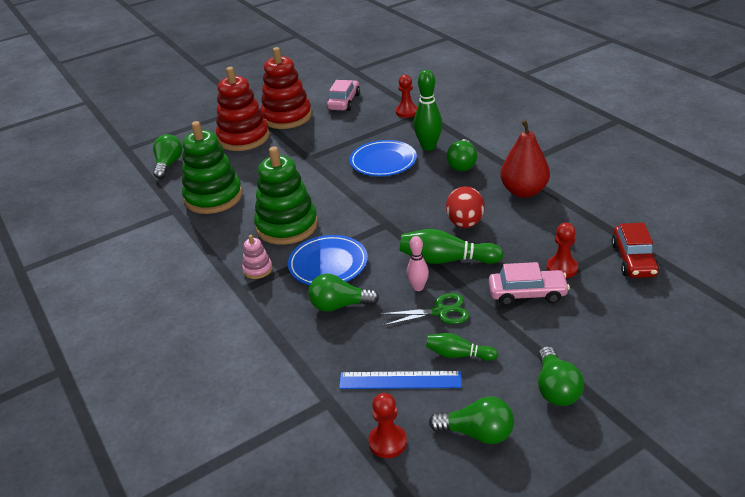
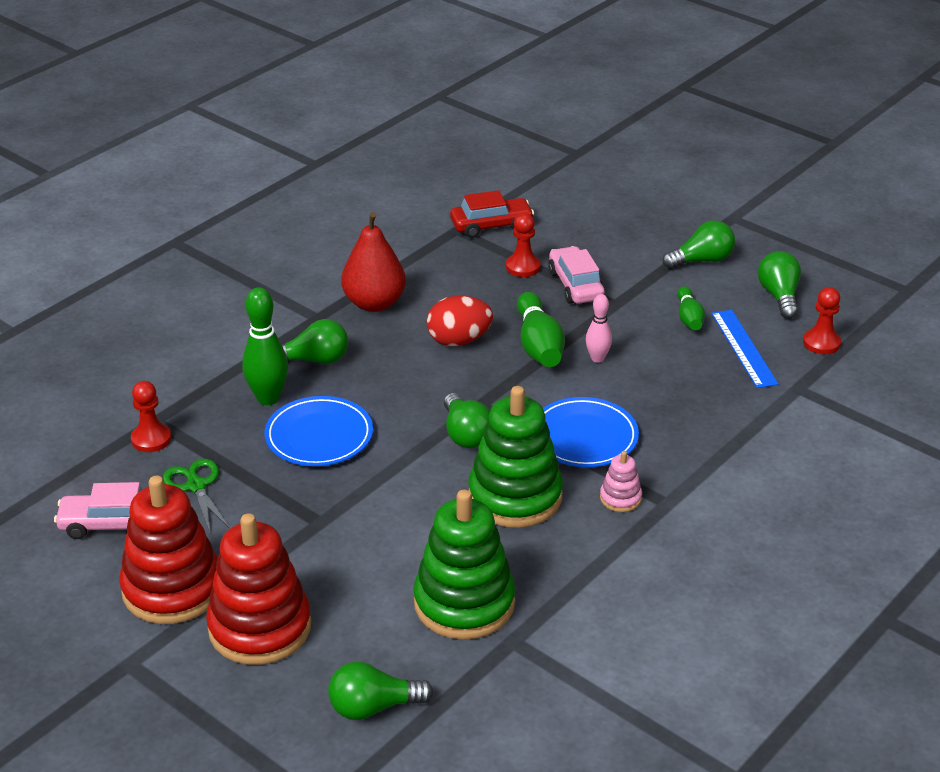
camera: 110 degrees left, 0 degrees up
green light bulb [308,274,379,312] -> green light bulb moved to [444,393,490,448]
green scissors [381,293,469,326] -> green scissors moved to [163,459,230,532]

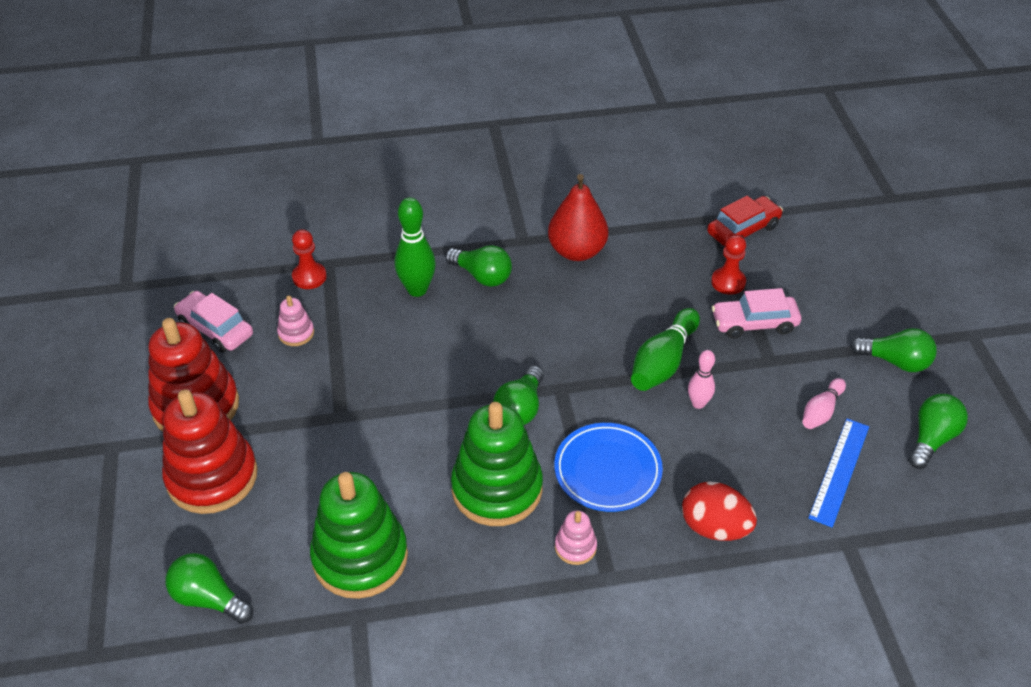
camera: 40 degrees right, 10 degrees up
green scissors [163,459,230,532] -> pink stacking toy [277,296,314,346]
blue plate [265,396,373,466] -> none
red egg [427,295,493,346] -> red egg moved to [682,481,757,541]
red car [450,190,534,238] -> red car turned 60 degrees counterclockwise [707,196,783,246]
pink car [548,246,605,304] -> pink car turned 120 degrees counterclockwise [712,288,801,339]
green bowling pin [677,286,705,330] -> pink bowling pin [802,378,846,429]
red pawn [803,287,841,354] -> none

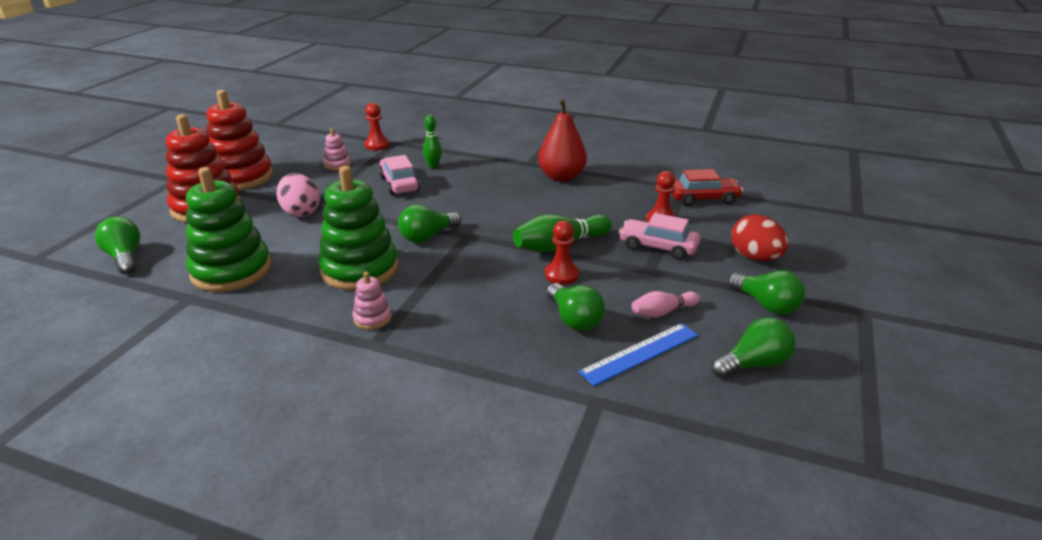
camera: 30 degrees right, 15 degrees down
pink car [174,291,253,353] -> pink car moved to [379,155,420,195]
green bowling pin [395,197,436,297] -> green bowling pin [423,115,442,169], size x0.60
green light bulb [445,245,512,287] -> green light bulb moved to [547,283,605,331]
blue plate [554,423,663,512] -> none
red egg [682,481,757,541] -> red egg moved to [731,214,789,261]
pink bowling pin [688,350,715,409] -> red pawn [545,220,579,285]
none -> pink egg [276,173,320,217]

